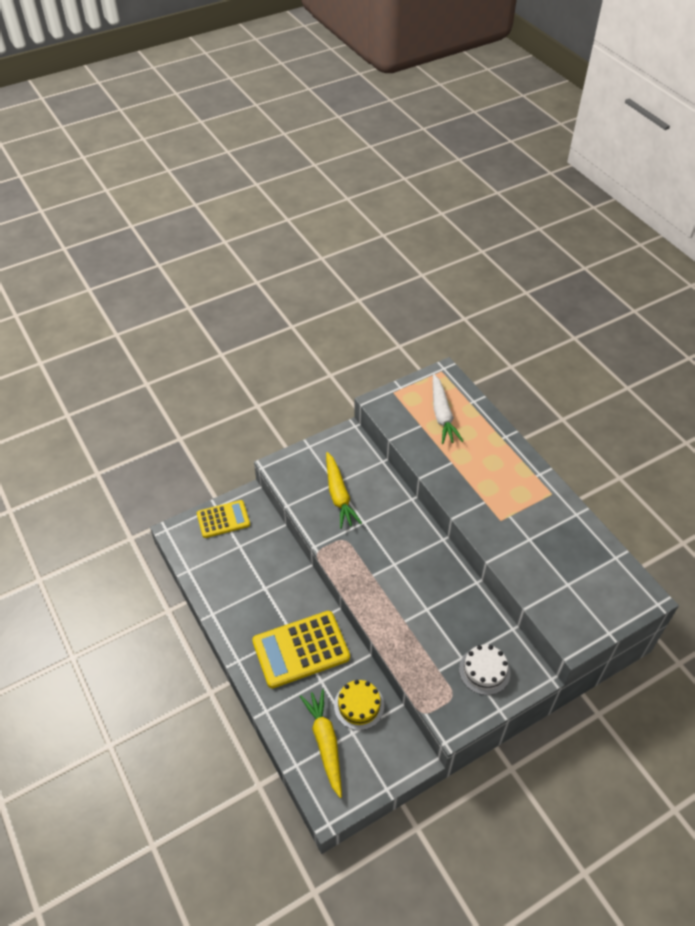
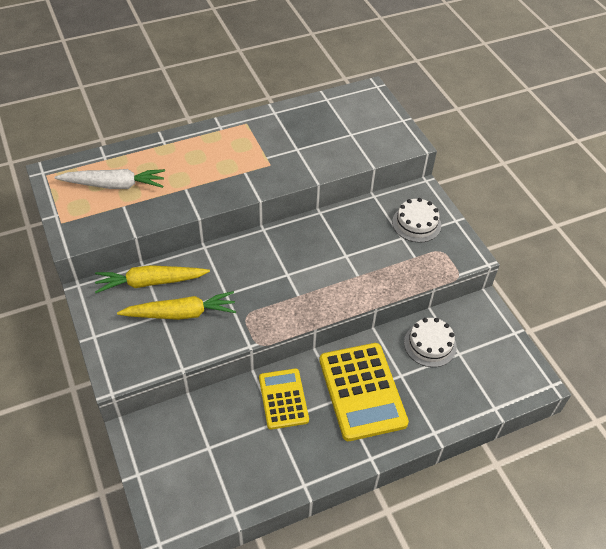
camera: 85 degrees left, 0 degrees up
yellow calculator [197,500,250,538] -> yellow calculator moved to [259,369,309,430]
yellow carrot [300,689,342,798] -> yellow carrot moved to [95,265,210,293]
yellow cake [334,680,384,730] -> white cake [404,318,457,367]

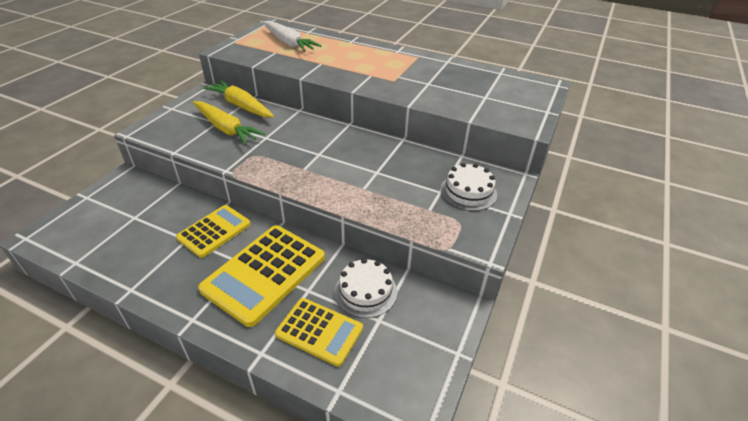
camera: 50 degrees right, 10 degrees down
none -> yellow calculator [275,298,363,367]

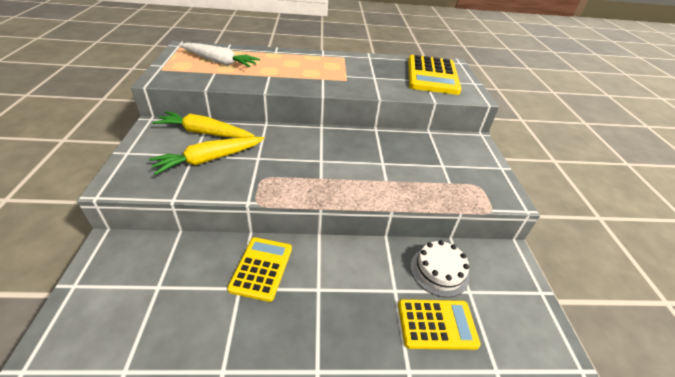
camera: 30 degrees left, 0 degrees up
yellow carrot [193,101,265,145] -> yellow carrot turned 135 degrees clockwise [149,137,265,175]
yellow calculator [198,225,325,327] -> yellow calculator moved to [408,55,462,95]
white cake [440,163,497,211] -> none

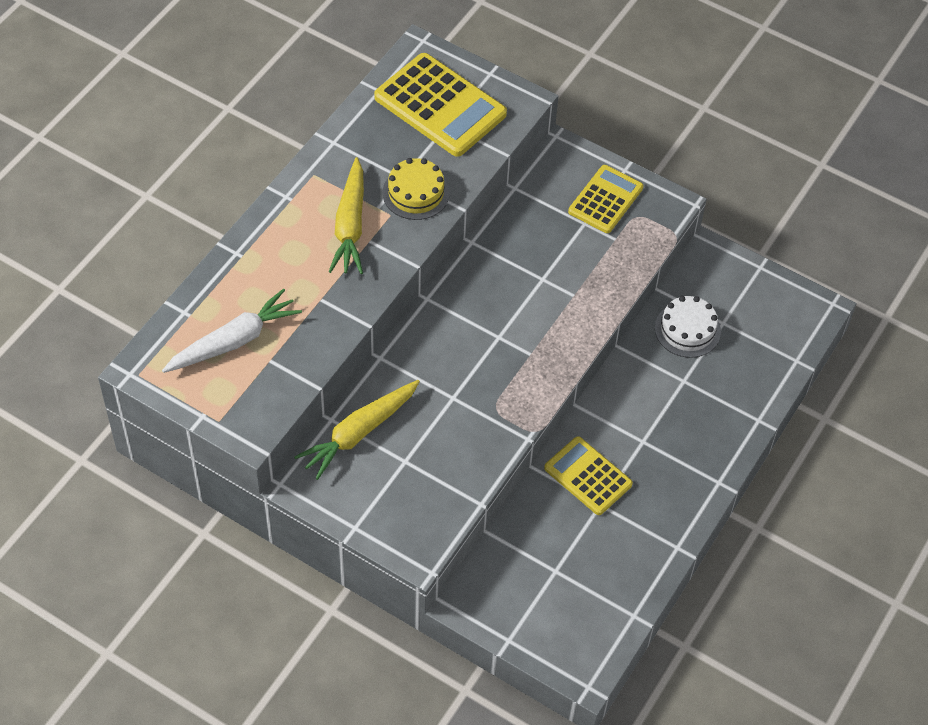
camera: 55 degrees left, 15 degrees up
yellow carrot [149,137,265,175] -> yellow carrot moved to [328,157,364,274]
yellow calculator [398,299,481,350] -> yellow calculator moved to [568,165,644,233]
none -> yellow cake [382,158,450,220]

